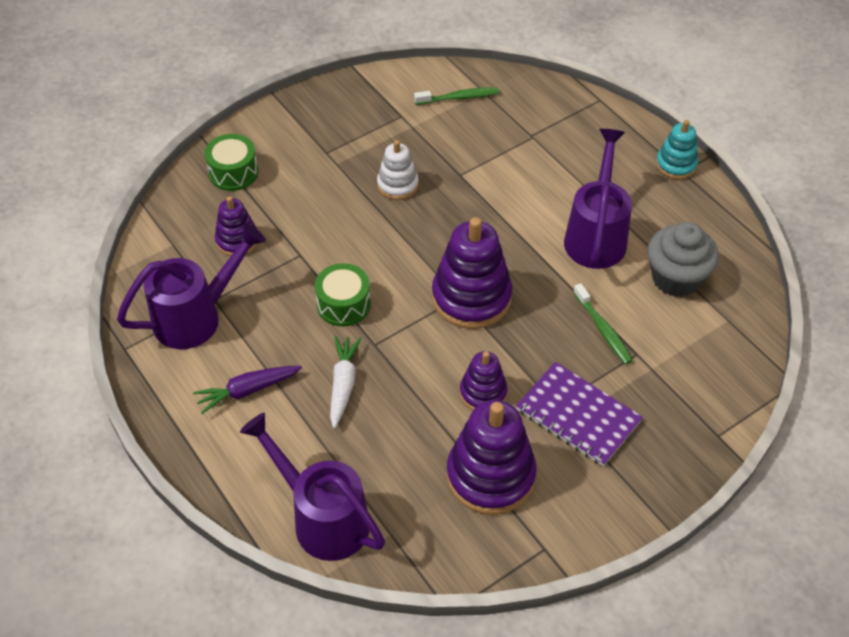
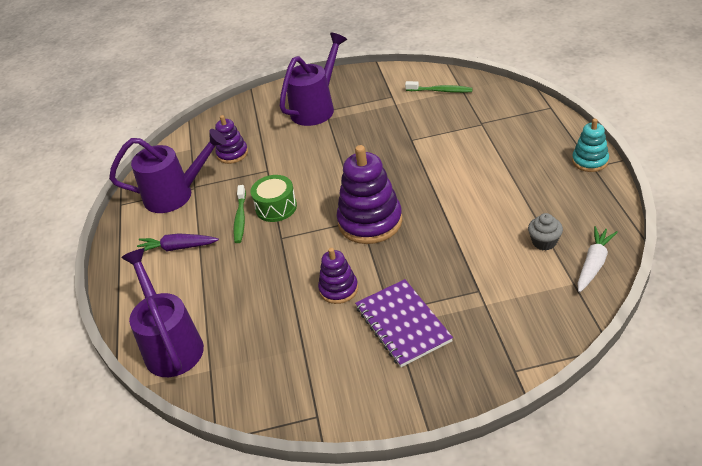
camera: 30 degrees right, 10 degrees down
green drum [204,134,258,191] -> none
white carrot [330,336,362,428] -> white carrot moved to [577,226,618,293]
white stacking toy [377,140,419,200] -> none
purple stacking toy [447,400,537,515] -> none
purple watering can [564,129,632,269] -> purple watering can moved to [280,33,347,126]
green toothbrush [573,283,633,364] -> green toothbrush moved to [234,185,246,243]
grey cupcake [647,222,719,297] -> grey cupcake [528,213,563,250], size x0.55

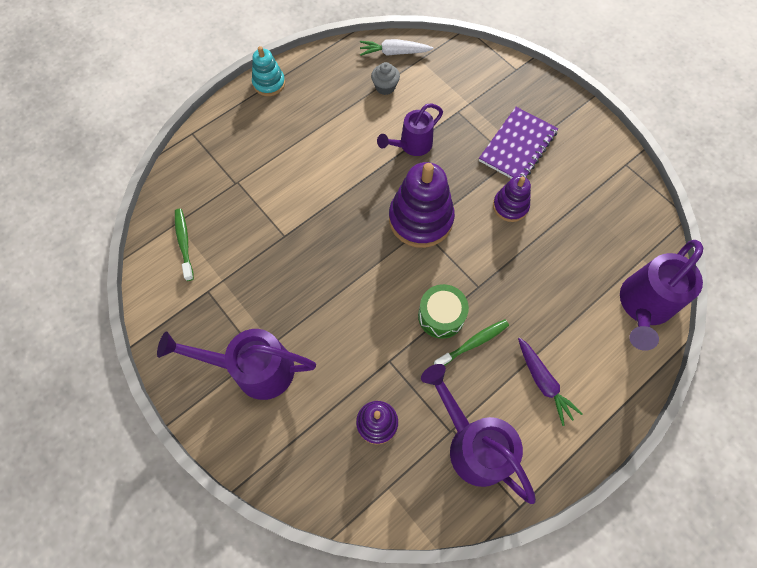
camera: 125 degrees left, 25 degrees up
none -> purple watering can [377,103,443,156]

